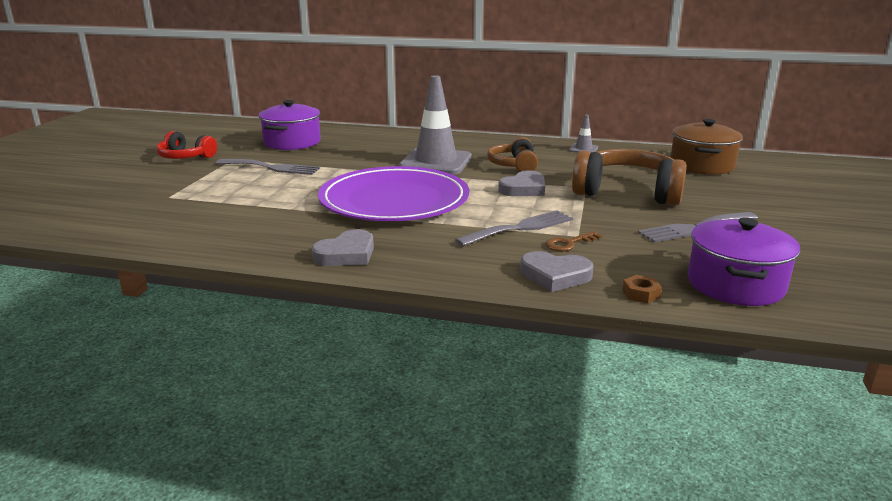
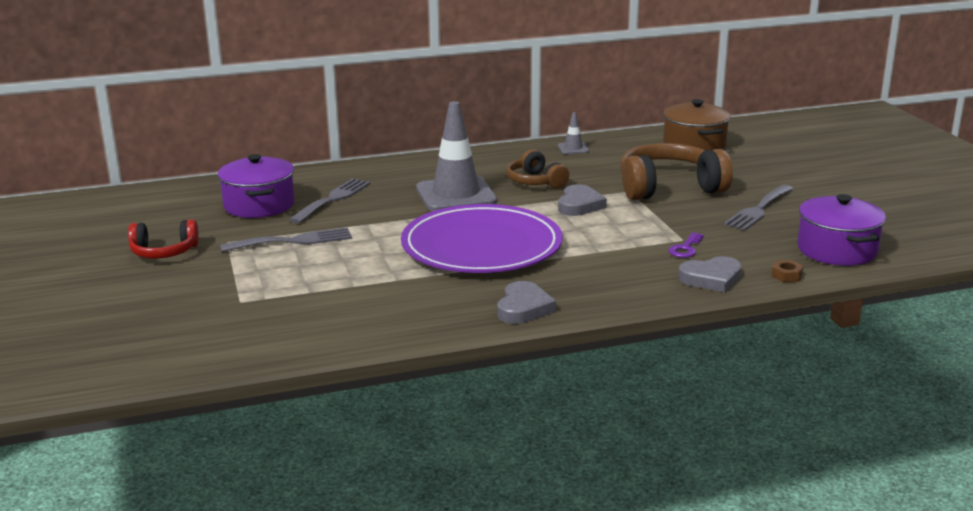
camera: 30 degrees left, 0 degrees up
grey fork [455,210,573,246] -> grey fork moved to [289,179,370,223]
brown key [545,231,602,252] -> purple key [669,232,704,258]

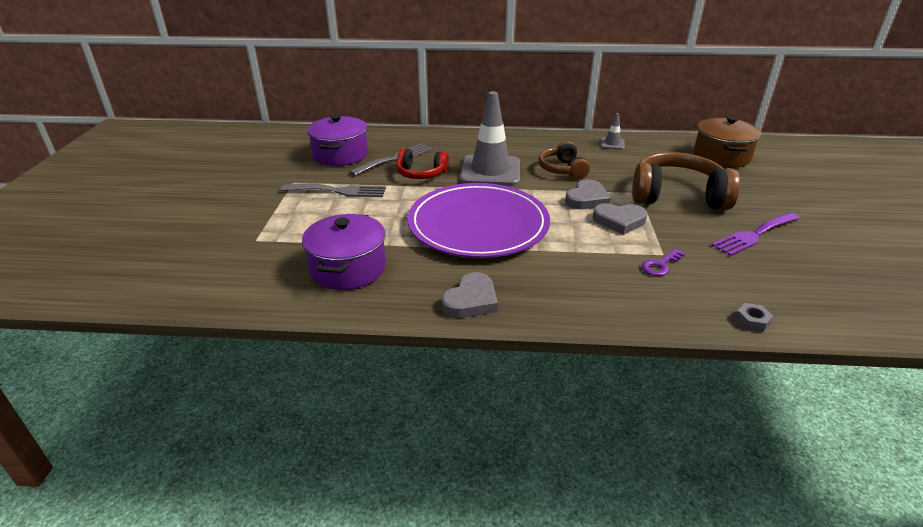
camera: 20 degrees right, 10 degrees up
red headphones [128,219,199,259] -> red headphones moved to [396,148,449,179]
grey heart [678,256,742,292] -> grey heart moved to [593,203,647,235]
grey fork [723,185,793,231] -> purple fork [711,212,800,256]
brown nut [771,260,803,282] -> grey nut [735,303,773,332]
purple pot [797,194,886,266] -> purple pot moved to [302,214,386,290]

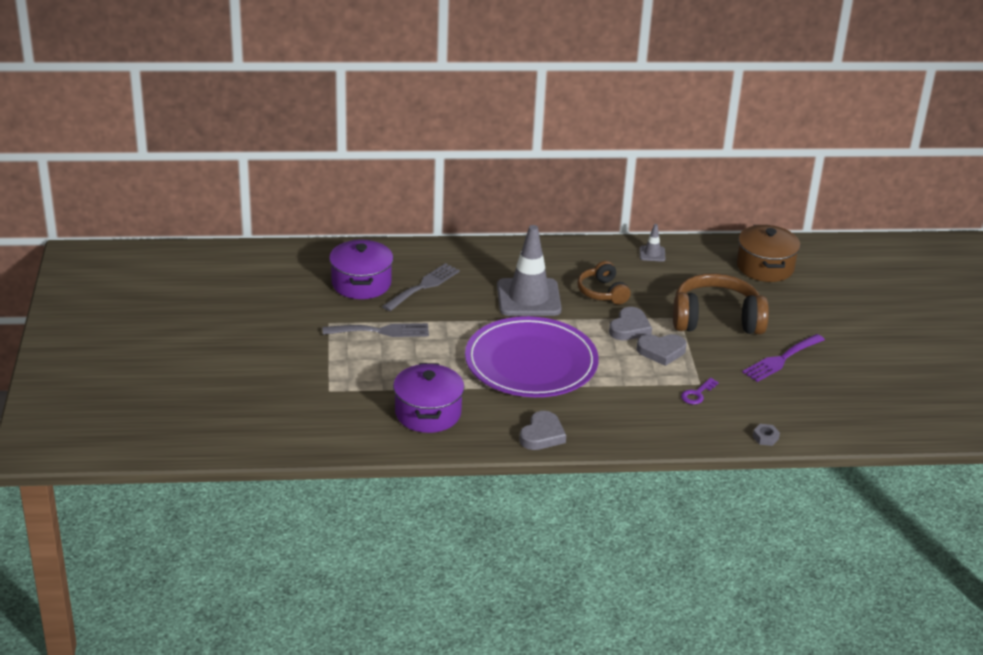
camera: 10 degrees left, 0 degrees up
red headphones [396,148,449,179] -> none

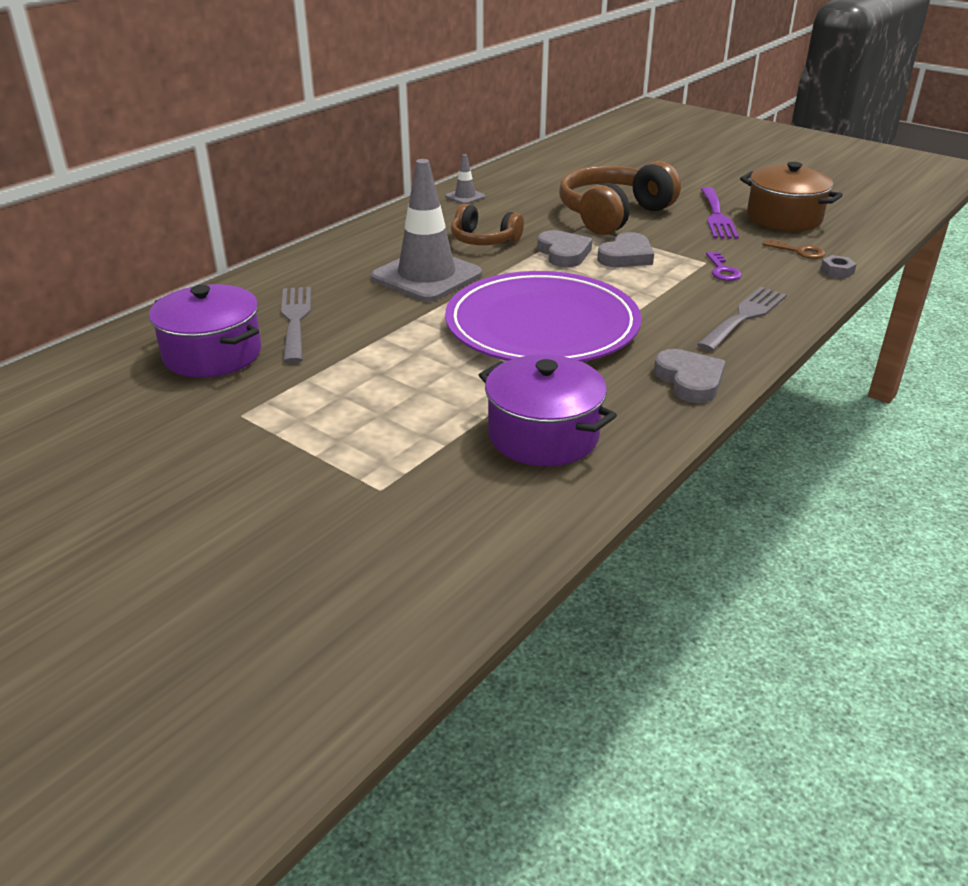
camera: 45 degrees left, 0 degrees up
grey fork [323,323,429,337] -> grey fork moved to [697,287,787,351]
brown pot [737,225,800,282] -> brown pot moved to [740,162,843,231]
none -> brown key [763,239,825,259]

